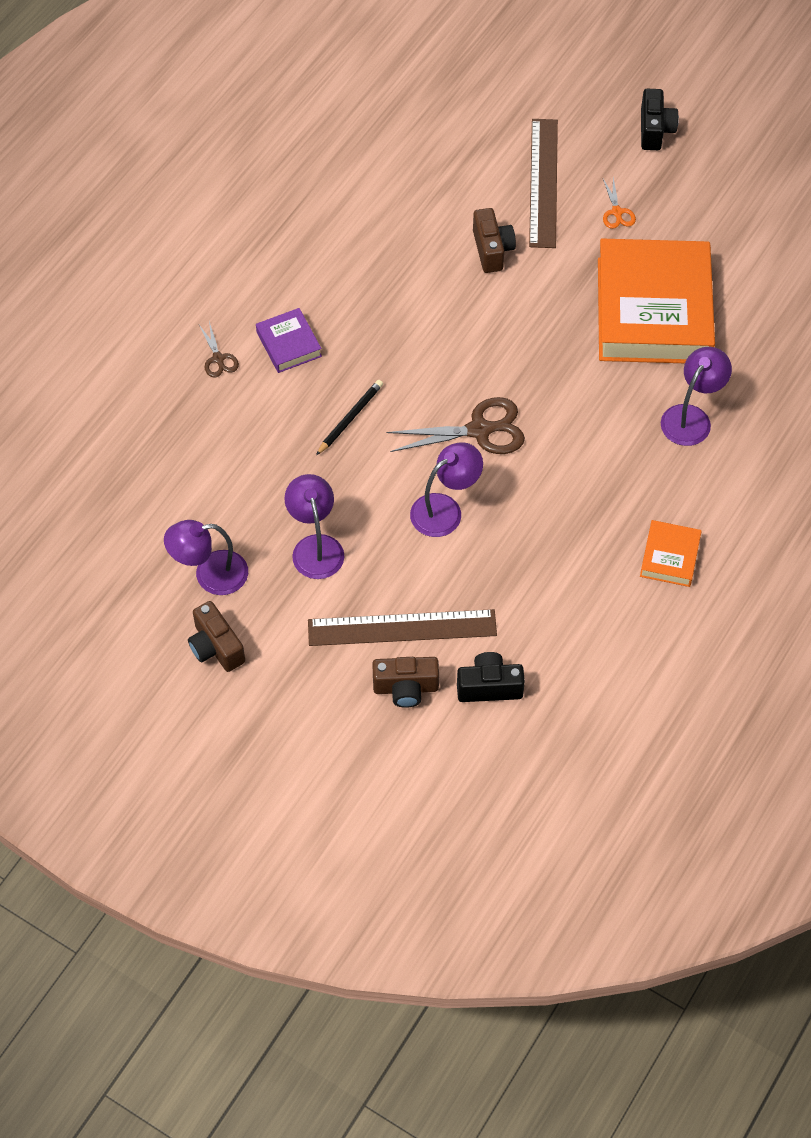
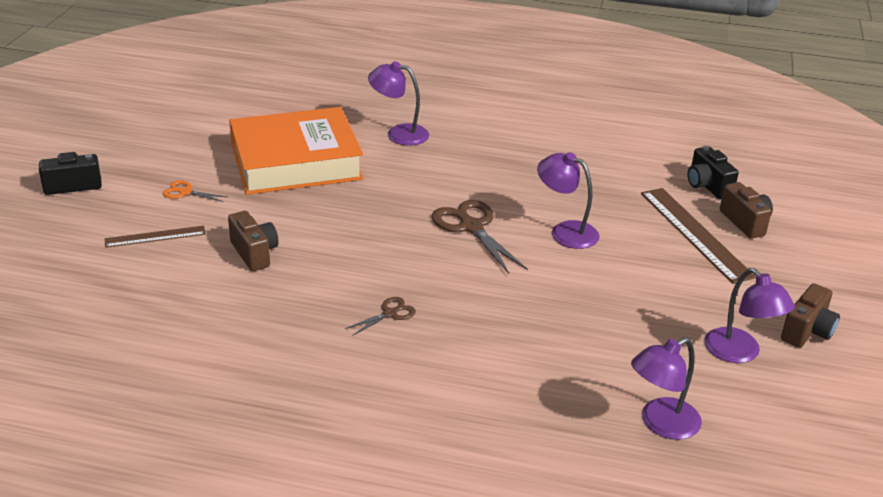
camera: 110 degrees left, 25 degrees down
brown scissors [199,321,239,377] -> brown scissors moved to [345,297,416,336]
purple book [256,308,322,373] -> none
purple lamp [284,474,344,579] -> purple lamp moved to [631,337,702,440]
black pencil [316,380,383,455] -> none
brown camera [473,208,516,273] -> brown camera turned 90 degrees clockwise [228,211,278,271]
brown ruler [529,119,558,248] -> brown ruler [105,226,206,248], size x0.56
orange scissors [603,178,636,229] -> orange scissors turned 135 degrees counterclockwise [163,180,227,202]
orange book [640,520,702,587] -> none

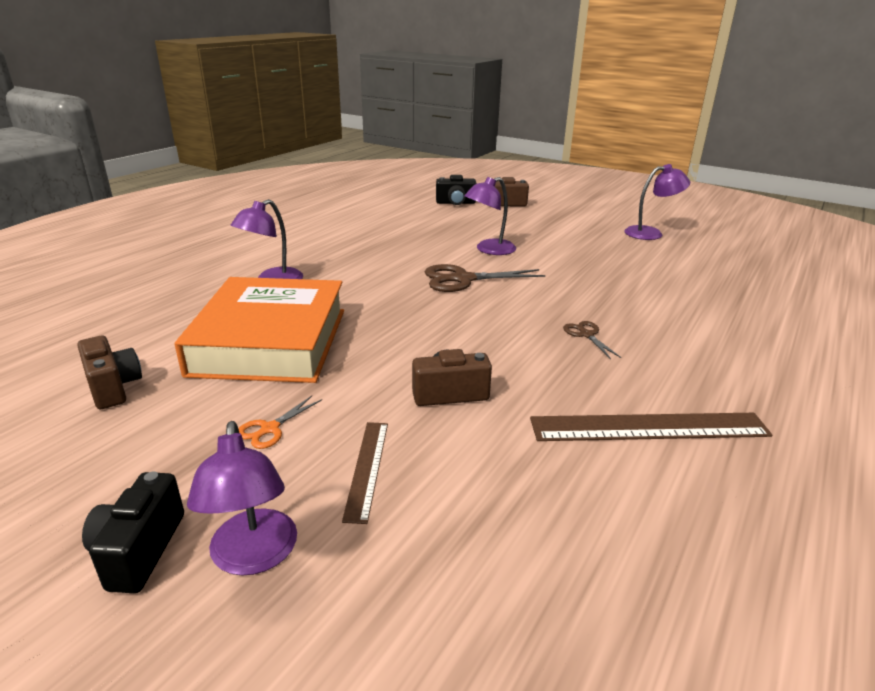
camera: 70 degrees left, 5 degrees down
purple lamp [631,337,702,440] -> purple lamp moved to [187,421,297,575]
brown ruler [641,188,756,284] -> brown ruler moved to [530,413,772,441]
brown camera [781,283,840,348] -> brown camera moved to [77,336,142,409]

